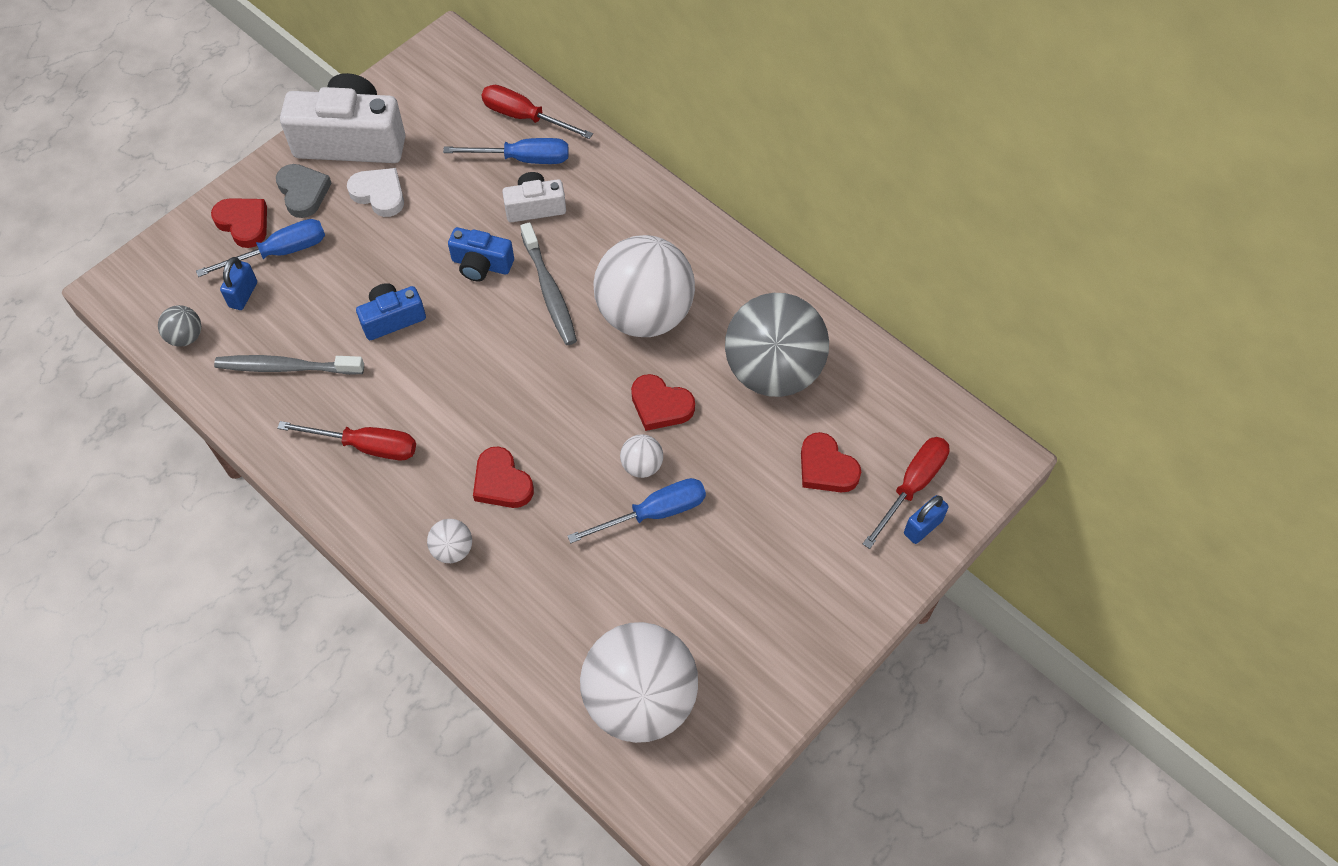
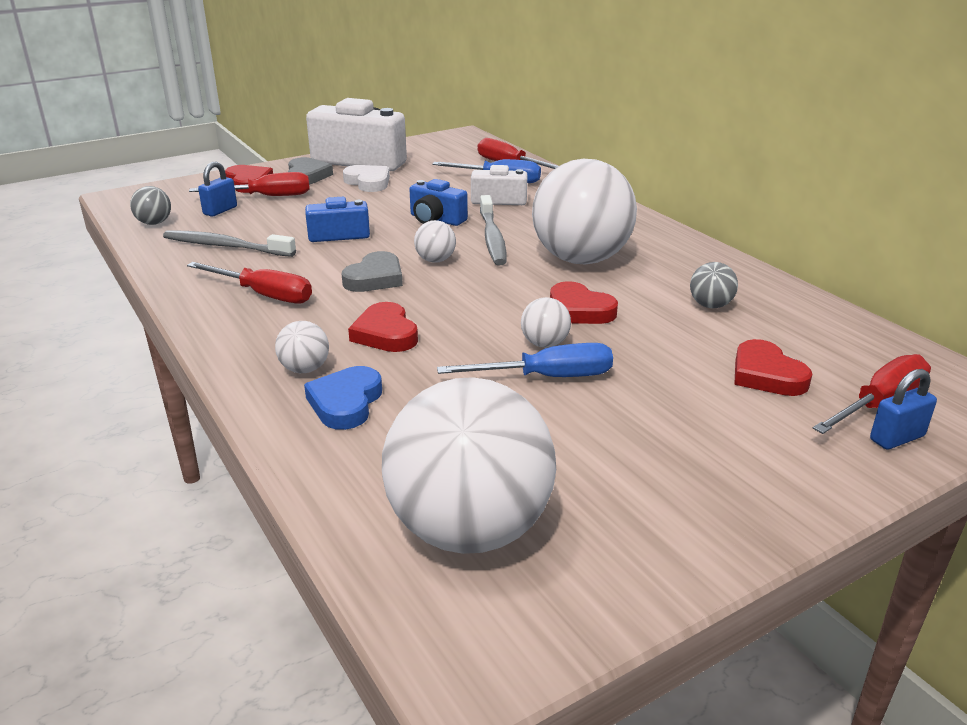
camera: 15 degrees right, 30 degrees down
blue screwdriver [196,219,325,277] -> red screwdriver [189,172,310,196]
grey ball [725,293,829,397] -> grey ball [690,262,738,308], size x0.41
none -> blue heart [304,366,382,430]
none -> grey heart [342,251,403,292]
none -> white ball [414,220,456,263]

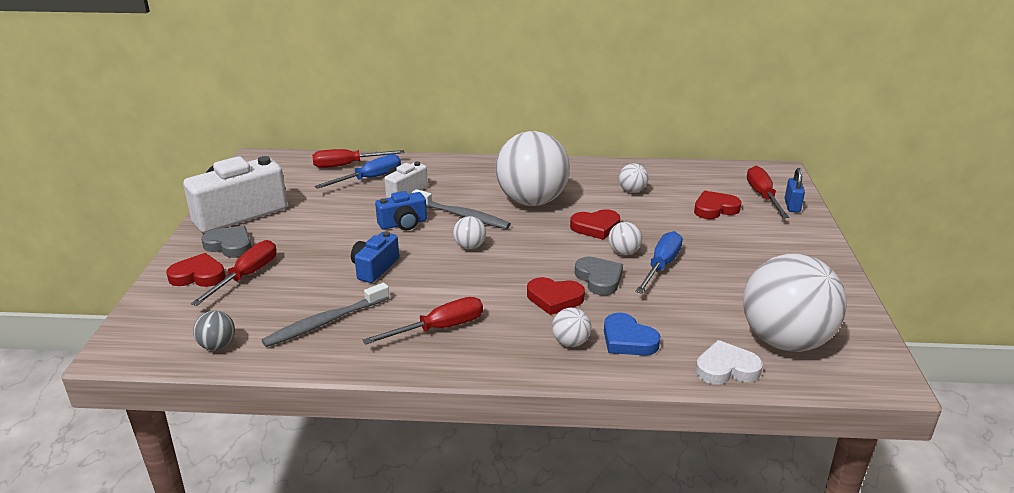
camera: 55 degrees left, 0 degrees up
blue padlock [198,162,237,217] -> none
grey heart [342,251,403,292] -> grey heart moved to [575,257,623,296]
white heart [343,165,390,192] -> white heart moved to [696,340,763,385]
grey ball [690,262,738,308] -> white ball [619,163,648,193]
red heart [734,339,812,396] -> red heart turned 150 degrees clockwise [694,191,741,219]

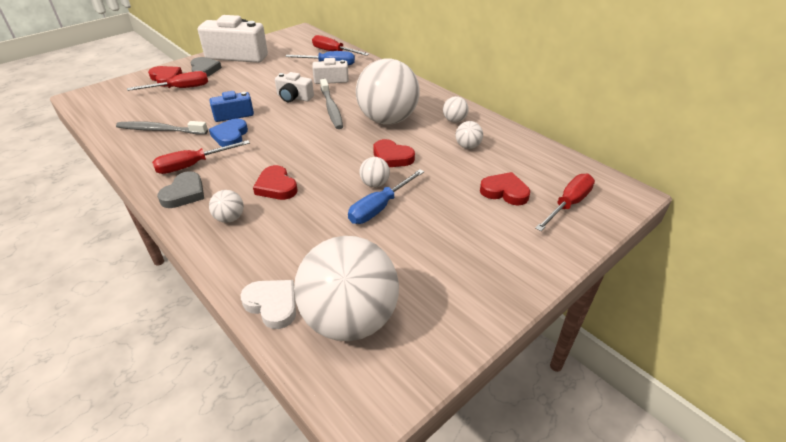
camera: 45 degrees right, 10 degrees up
grey ball [193,310,235,350] -> none
red screwdriver [362,297,483,345] -> red screwdriver turned 135 degrees clockwise [152,140,250,174]
blue camera [375,191,427,230] -> white camera [275,72,314,102]
white ball [453,216,486,249] -> white ball moved to [443,96,469,123]
grey heart [575,257,623,296] -> grey heart moved to [157,171,204,208]
blue heart [604,312,661,356] -> blue heart moved to [209,118,248,147]
blue screwdriver [635,231,683,294] -> blue screwdriver turned 150 degrees clockwise [348,169,424,224]
blue padlock [785,168,805,213] -> none

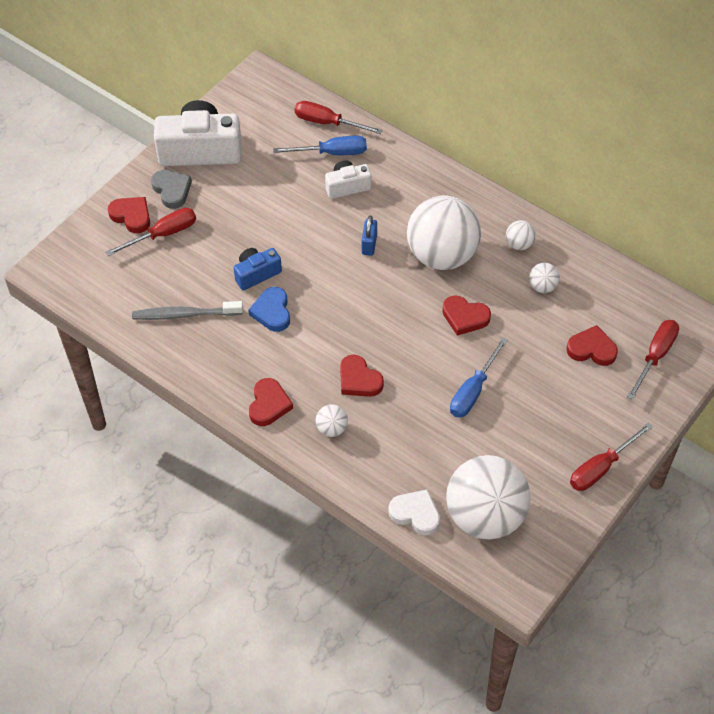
camera: 10 degrees left, 15 degrees up
red screwdriver [152,140,250,174] -> red screwdriver moved to [570,423,653,491]
grey heart [157,171,204,208] -> red heart [249,378,293,426]
white camera [275,72,314,102] -> none
grey toothbrush [320,79,343,129] -> blue padlock [362,215,377,256]
white ball [360,157,390,187] -> none

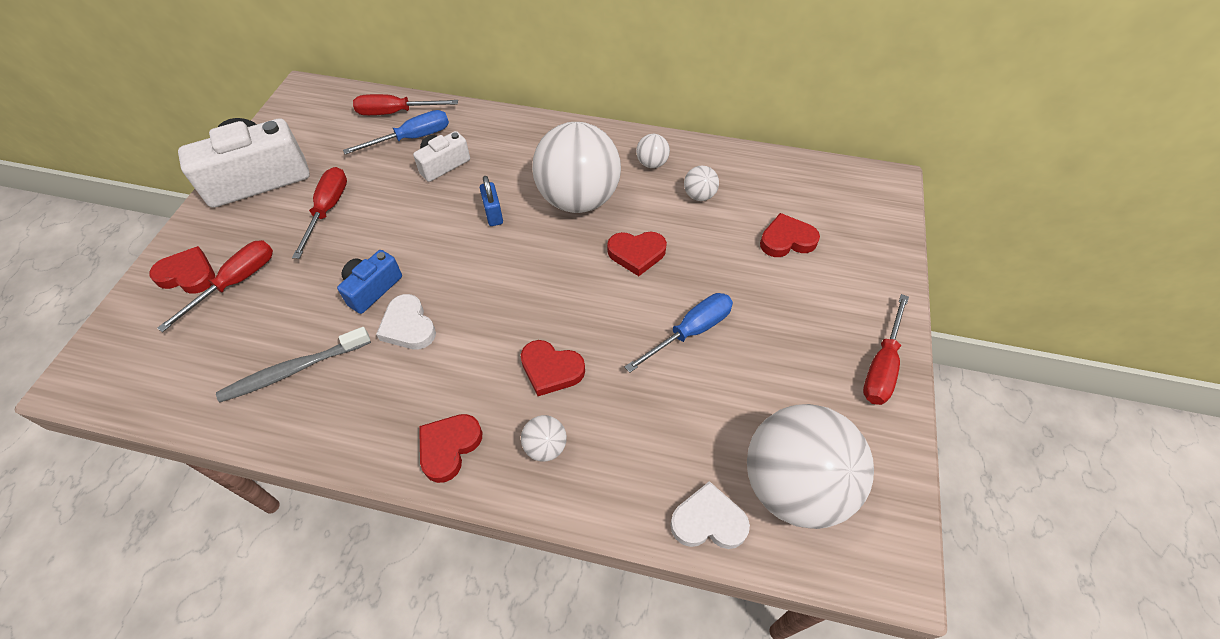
camera: 25 degrees left, 0 degrees up
grey heart [151,170,192,209] -> none
blue heart [248,287,290,332] -> white heart [376,294,436,350]
red heart [249,378,293,426] -> red heart turned 135 degrees counterclockwise [419,414,482,483]
blue screwdriver [450,337,508,418] -> blue screwdriver turned 135 degrees counterclockwise [625,293,733,373]
red screwdriver [627,320,679,400] -> red screwdriver moved to [292,167,347,259]

